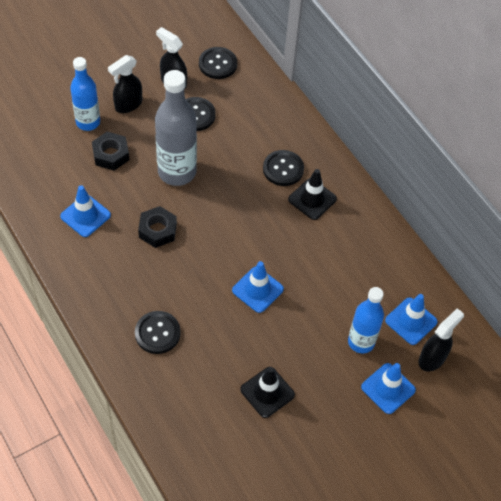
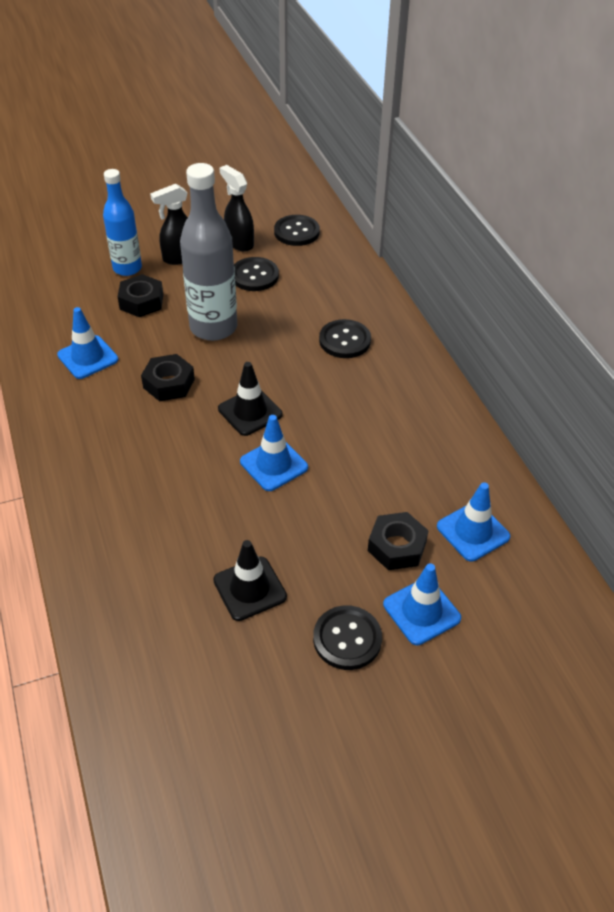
camera: 15 degrees right, 10 degrees down
black button [135,311,181,354] -> black button moved to [313,605,382,670]
black traffic cone [288,169,337,220] -> black traffic cone moved to [218,362,283,436]
blue bottle [348,287,384,353] -> black nut [368,512,429,570]
black spray bottle [418,308,464,371] -> none

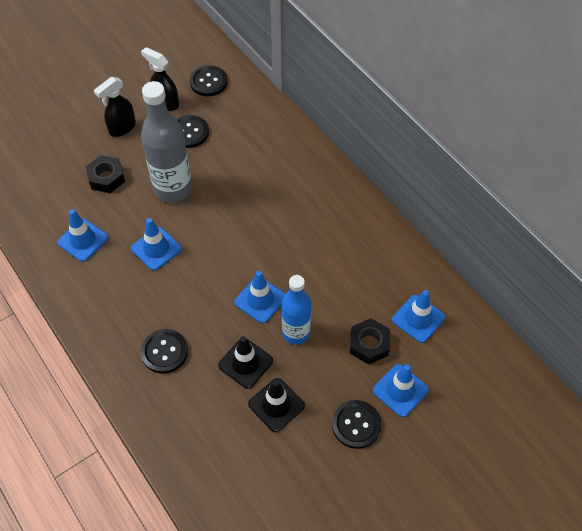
camera: 15 degrees left, 10 degrees up
blue bottle [103,169,142,276] -> blue bottle moved to [282,275,311,345]
black nut [141,354,195,401] -> blue traffic cone [131,218,182,271]
black traffic cone [218,362,283,436] -> black traffic cone moved to [218,336,273,389]
black button [319,319,371,358] -> black button moved to [141,329,188,374]

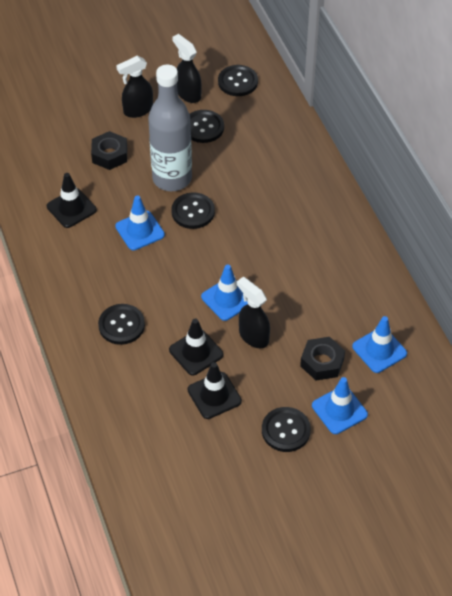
camera: 15 degrees right, 5 degrees down
blue traffic cone [57,209,108,262] -> black traffic cone [47,173,97,228]
blue bottle [282,275,311,345] -> black spray bottle [237,277,270,348]
none -> black button [171,193,215,229]

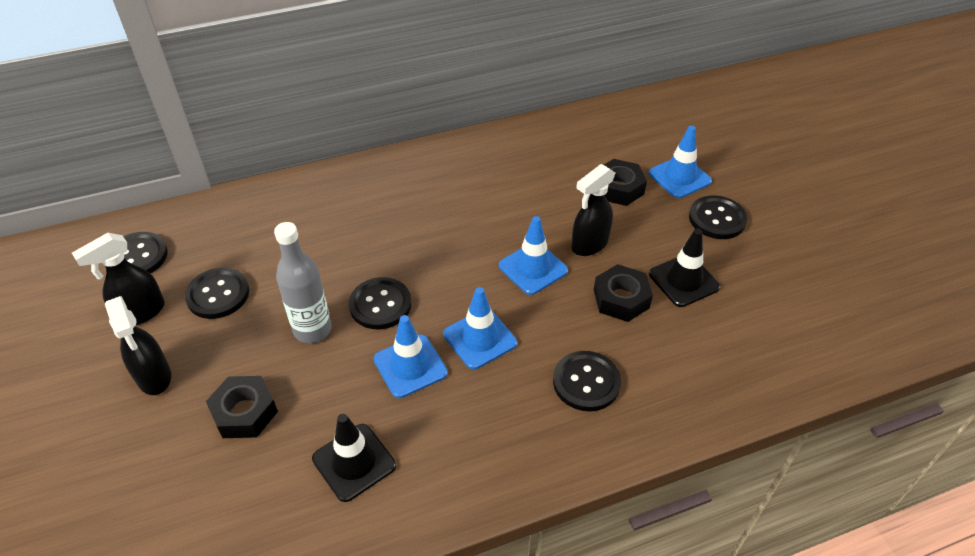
camera: 90 degrees left, 5 degrees down
grey bottle [148,65,192,191] -> grey bottle [274,222,332,343], size x0.65
black traffic cone [169,318,224,376] -> black nut [594,264,653,322]
blue traffic cone [352,316,407,373] -> blue traffic cone moved to [443,287,517,369]

